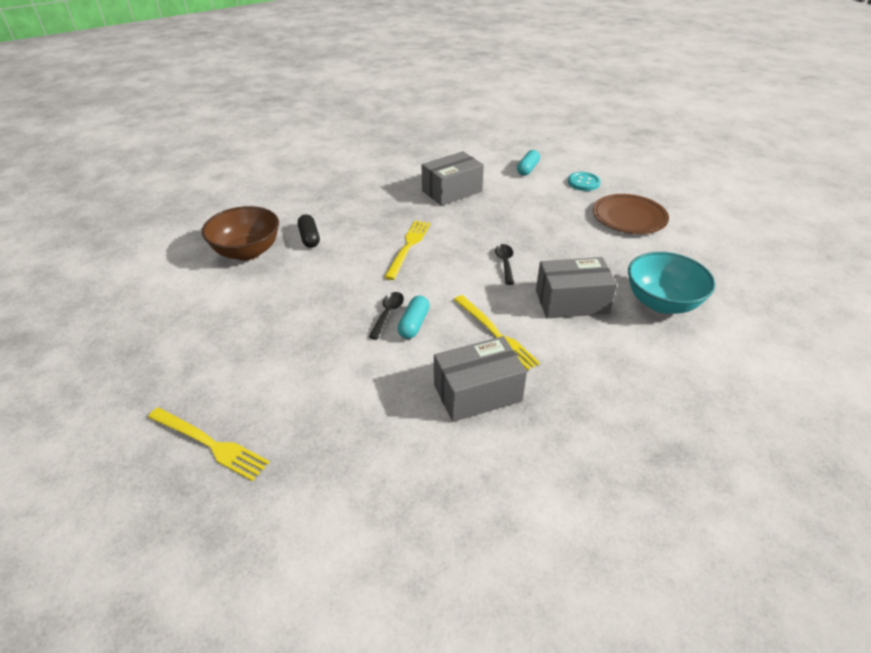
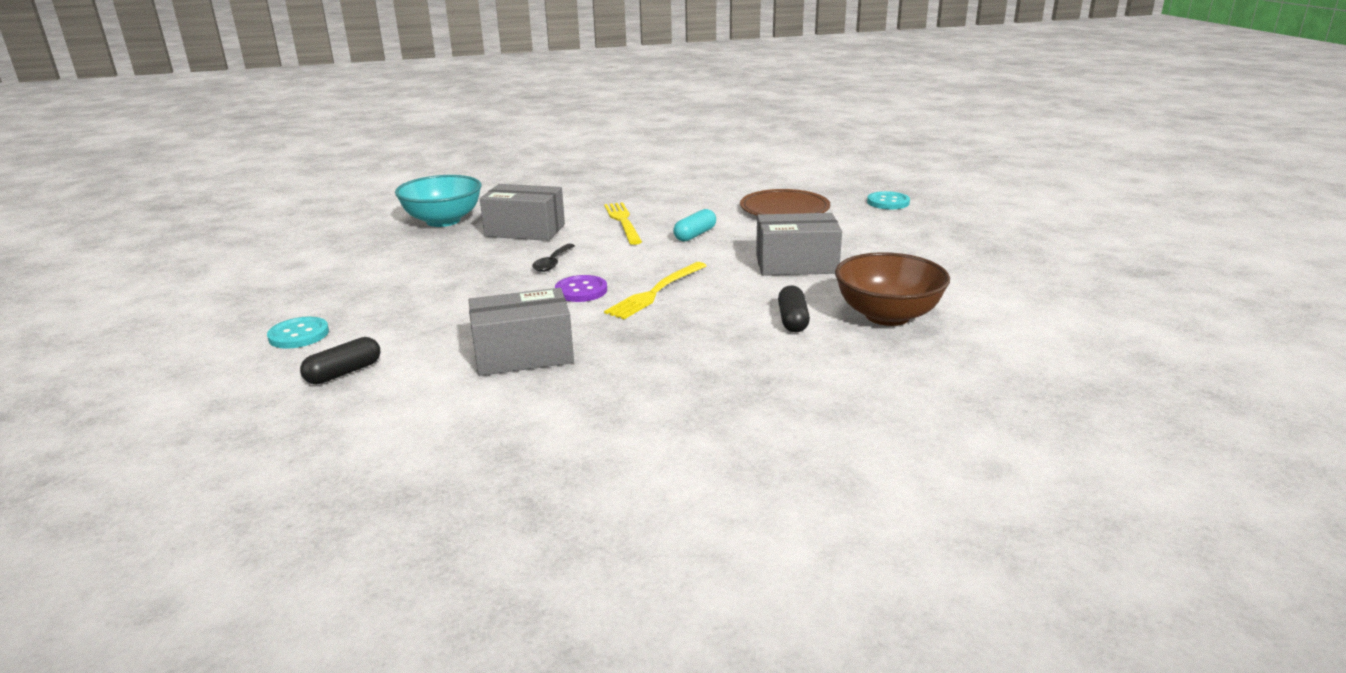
camera: 160 degrees left, 15 degrees down
yellow fork [148,408,270,481] -> turquoise button [867,191,910,209]
black spoon [369,292,404,339] -> none
grey box [434,336,527,422] -> grey box moved to [756,213,842,276]
turquoise capsule [517,150,540,176] -> black capsule [300,337,380,384]
brown plate [593,194,669,234] -> brown plate moved to [740,189,830,215]
none -> purple button [555,275,607,302]

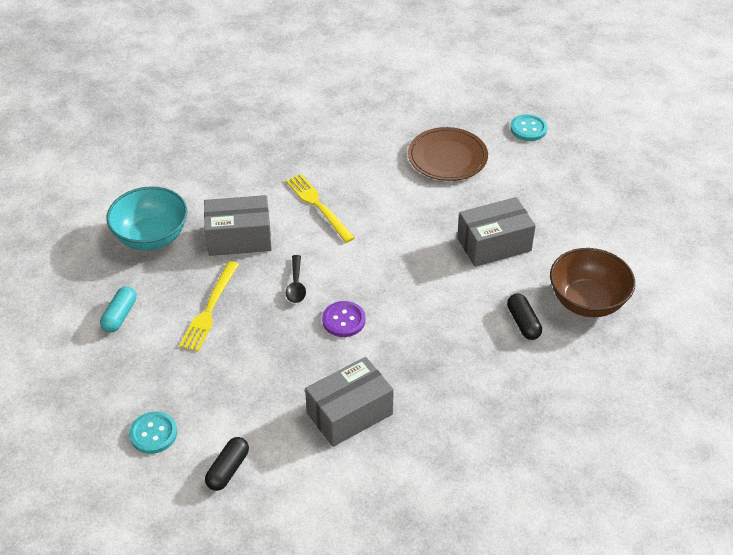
camera: 20 degrees left, 20 degrees up
yellow fork [604,262,707,319] -> yellow fork moved to [179,261,239,352]
turquoise capsule [673,209,716,241] -> turquoise capsule moved to [100,286,136,333]

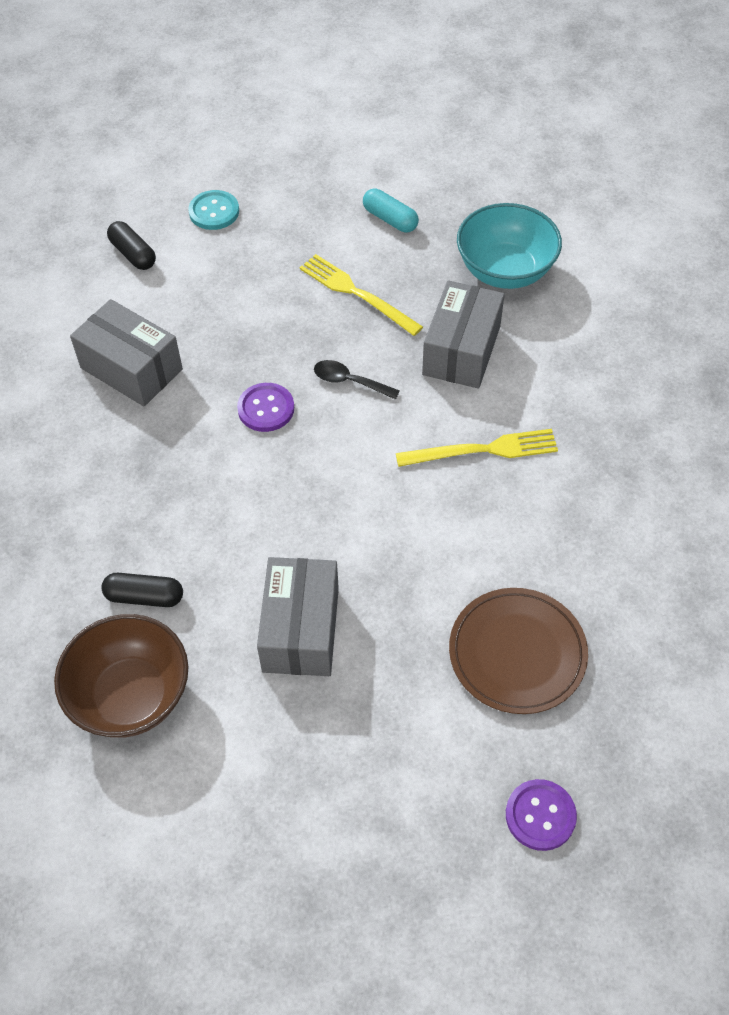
camera: 115 degrees right, 10 degrees up
grey box [305,357,394,447] -> grey box turned 45 degrees counterclockwise [70,299,183,406]
turquoise button [510,114,547,141] -> purple button [506,779,577,851]

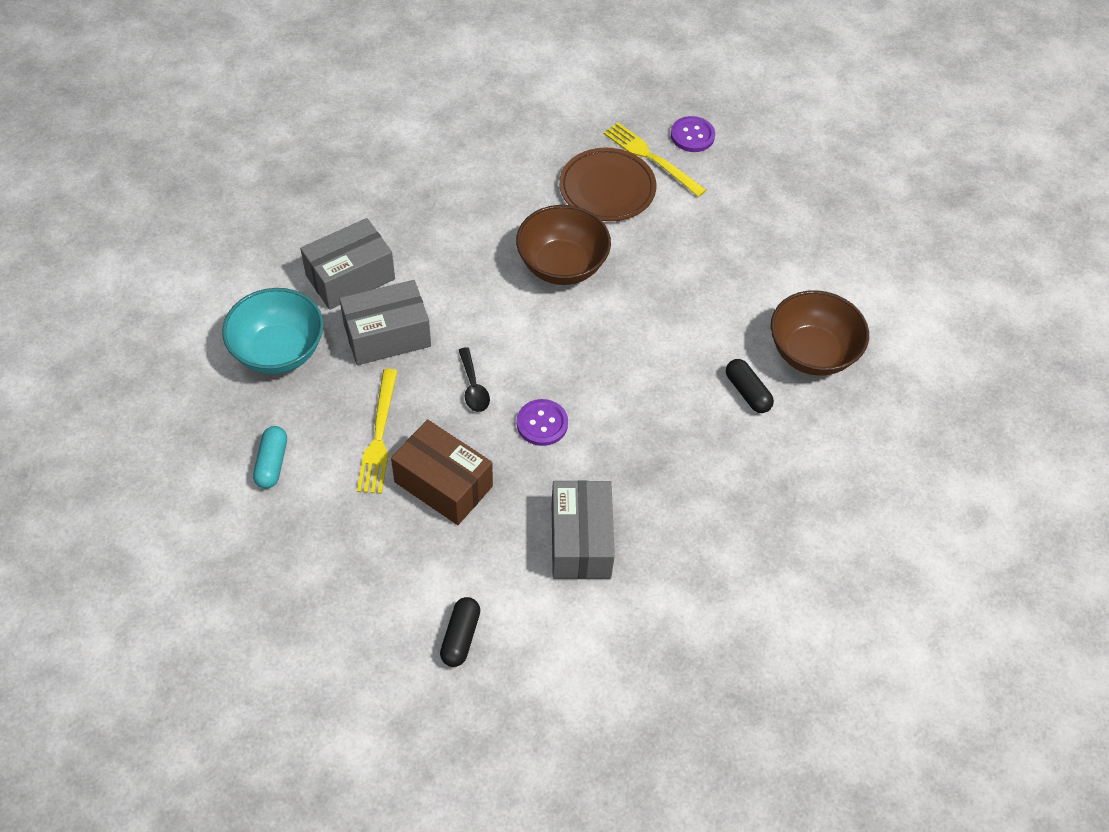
camera: 130 degrees left, 0 degrees up
turquoise button [188,190,239,230] -> none
grey box [257,557,339,676] -> grey box moved to [300,218,395,310]
yellow fork [396,429,558,467] -> yellow fork moved to [604,122,706,197]
none -> brown box [391,419,493,525]
none -> brown bowl [516,205,611,285]

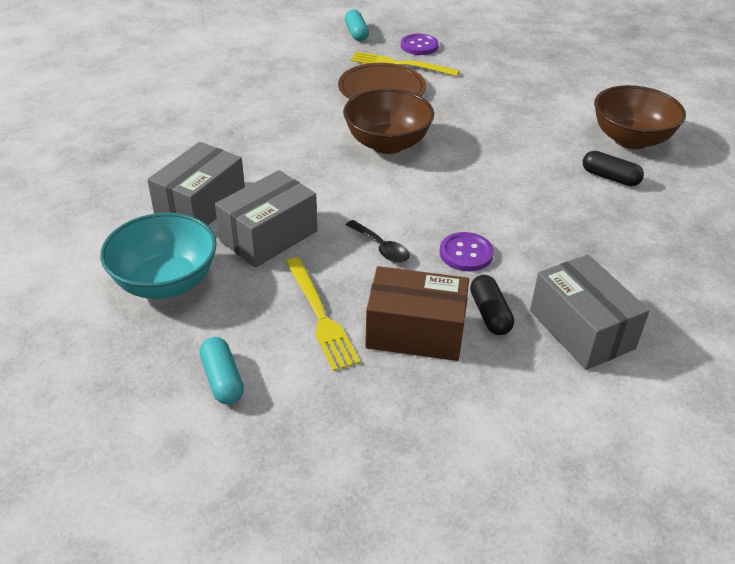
camera: 25 degrees left, 15 degrees down
black capsule [440,597,480,667] -> black capsule moved to [470,275,514,335]
none -> turquoise capsule [345,9,369,41]

